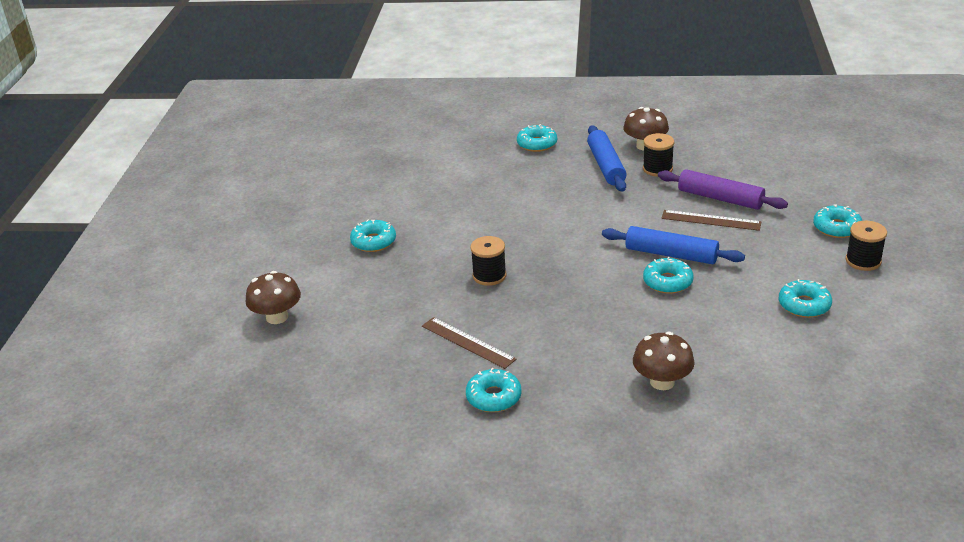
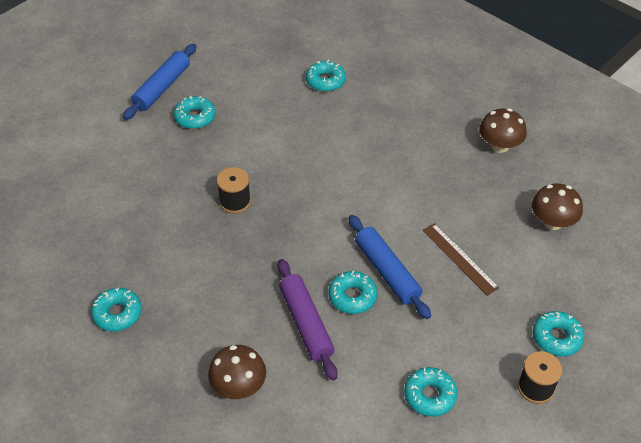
camera: 35 degrees right, 15 degrees up
brown mushroom [246,271,301,324] -> brown mushroom moved to [532,183,583,230]
brown ruler [422,317,516,369] -> none
turquoise donut [517,124,557,152] -> turquoise donut moved to [306,60,346,92]
blue rolling pin [587,125,627,192] -> blue rolling pin moved to [123,44,196,120]
black spool [643,133,674,177] -> none
purple rolling pin [658,169,788,210] -> purple rolling pin moved to [278,259,337,380]

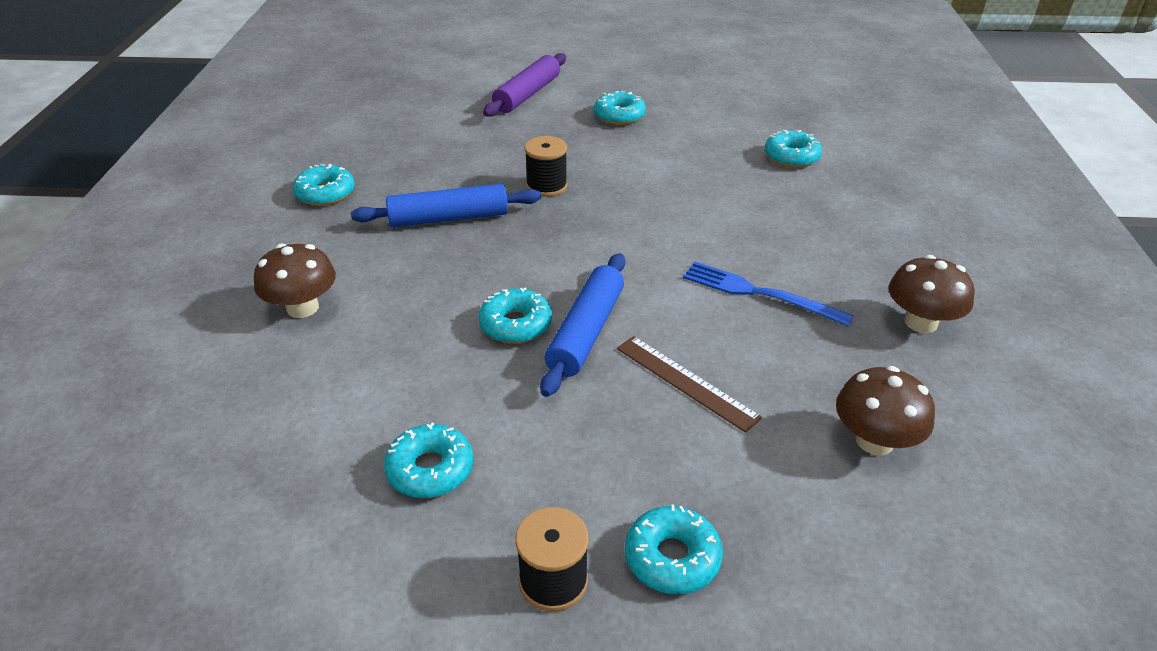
camera: 50 degrees right, 10 degrees down
blue rolling pin [123,44,196,120] -> blue rolling pin moved to [351,184,541,227]
purple rolling pin [278,259,337,380] -> purple rolling pin moved to [483,53,566,117]
brown ruler [423,223,499,296] -> brown ruler turned 60 degrees counterclockwise [617,336,762,433]
none -> blue fork [683,261,854,327]

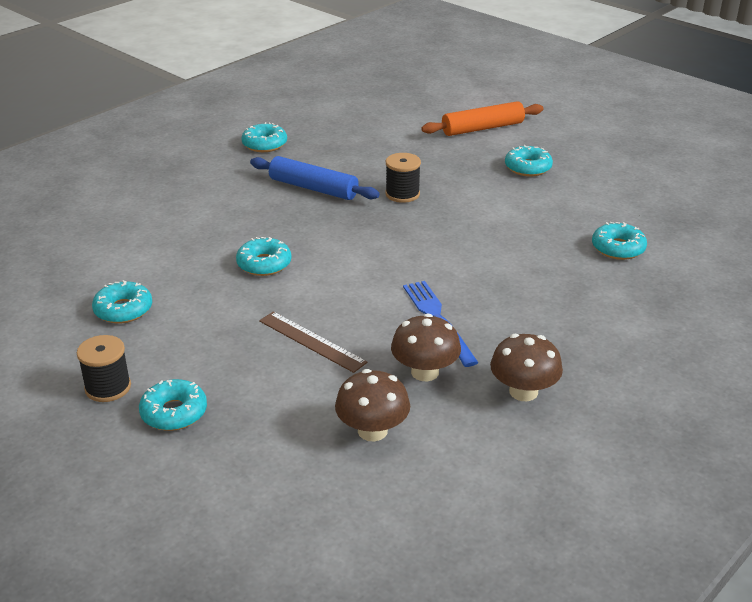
camera: 40 degrees right, 5 degrees down
brown mushroom [254,244,336,318] -> brown mushroom moved to [391,313,461,381]
purple rolling pin [483,53,566,117] -> orange rolling pin [421,101,544,136]
blue rolling pin [540,253,625,397] -> none
brown ruler [617,336,762,433] -> brown ruler turned 45 degrees counterclockwise [259,311,368,373]

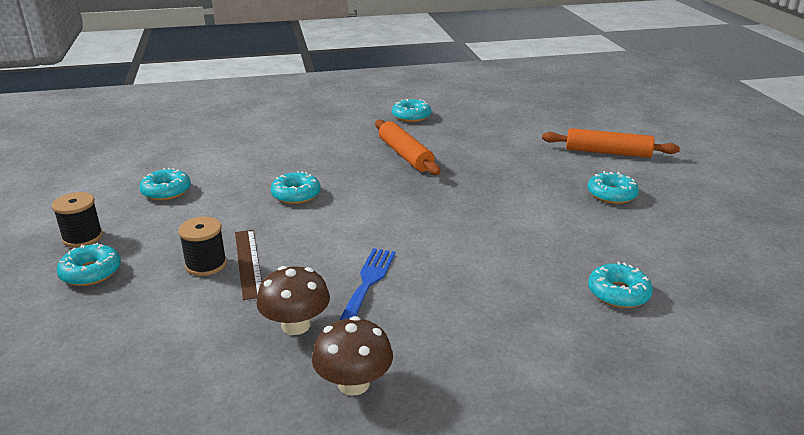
camera: 35 degrees right, 5 degrees down
blue rolling pin [250,156,380,200] -> orange rolling pin [375,119,441,175]
brown mushroom [335,369,410,441] -> none
black spool [385,153,421,203] -> black spool moved to [178,217,227,276]

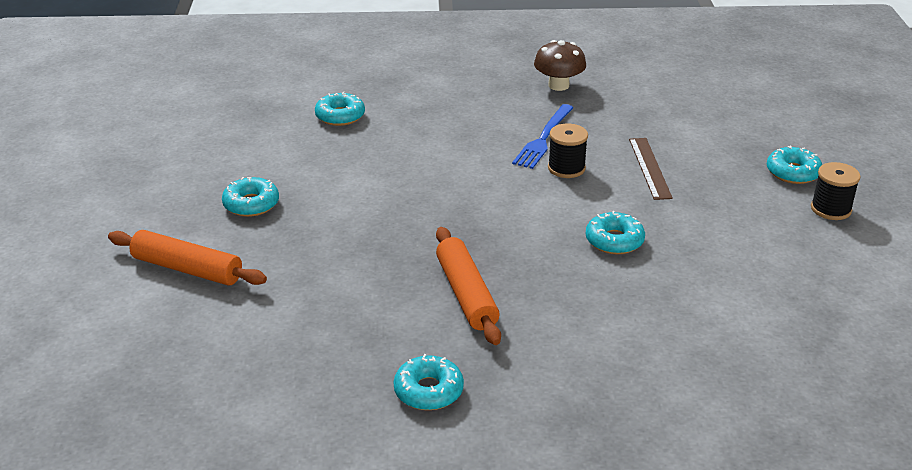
camera: 170 degrees left, 5 degrees up
turquoise donut [140,168,191,201] -> none
black spool [178,217,227,276] -> black spool moved to [548,124,588,178]
brown mushroom [256,266,330,335] -> none

